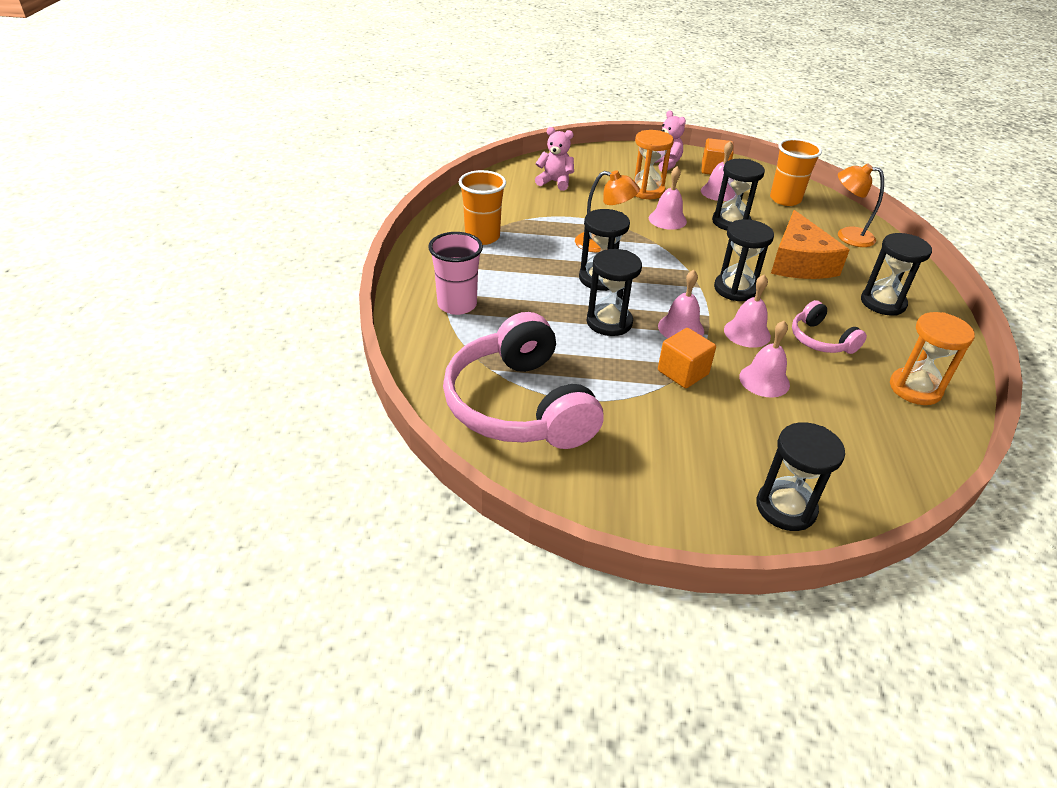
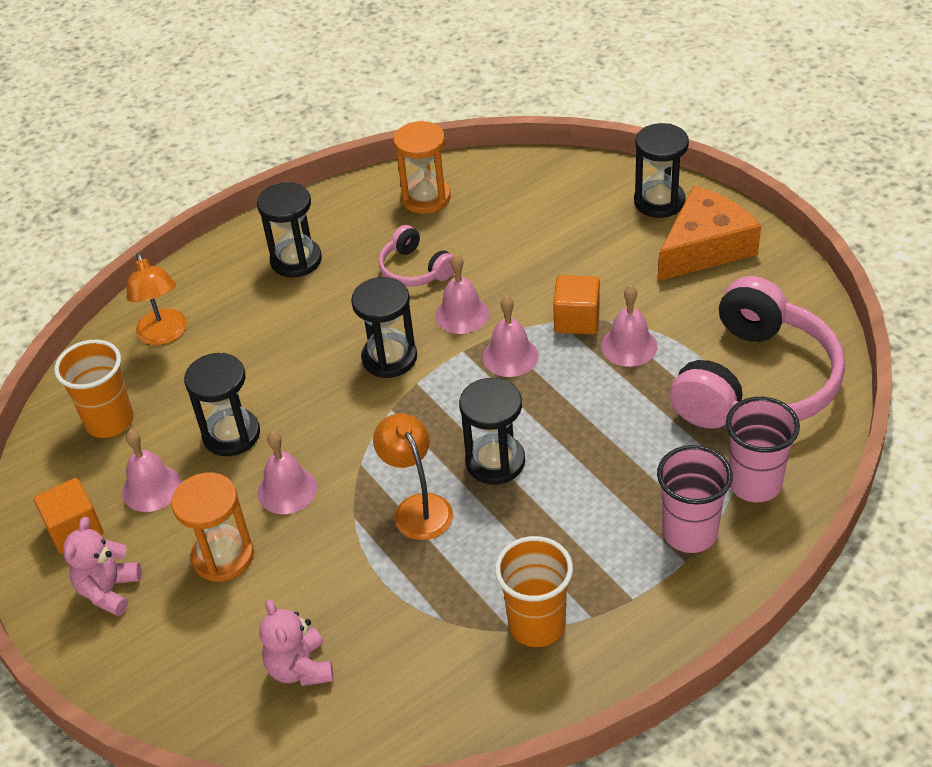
camera: 125 degrees left, 5 degrees up
black hourglass [587,249,642,336] -> none
pink bell [739,321,790,397] -> pink bell moved to [601,285,658,367]
orange cheese [771,210,849,279] -> orange cheese moved to [658,186,761,281]
pink headphones [792,300,867,354] -> pink headphones turned 120 degrees clockwise [378,225,454,287]
none -> pink cup [726,397,800,502]

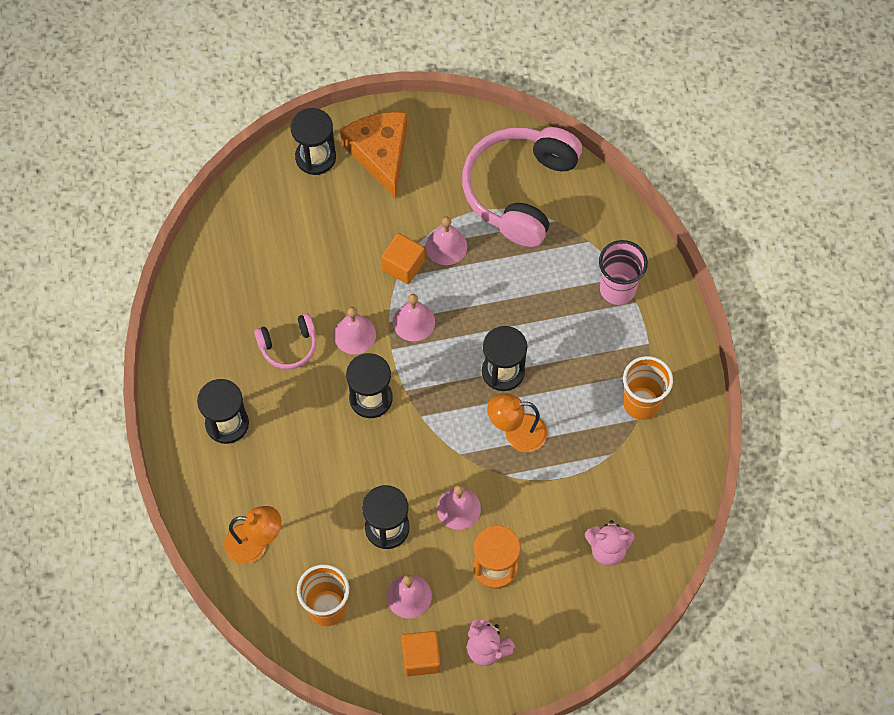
camera: 70 degrees left, 20 degrees up
orange hourglass [393,121,451,214] -> none
pink headphones [670,276,845,429] -> pink headphones turned 120 degrees counterclockwise [462,127,582,247]
pink cup [726,397,800,502] -> none

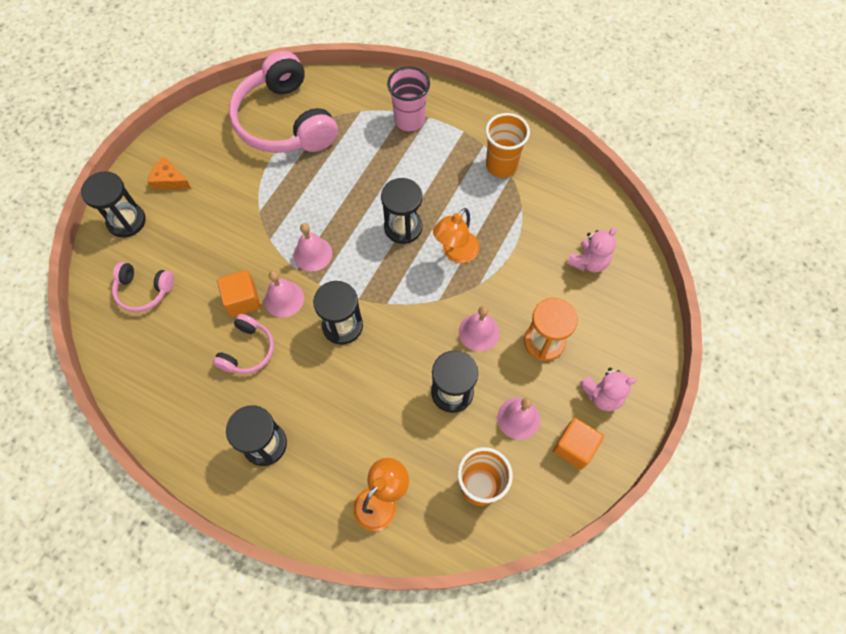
camera: 50 degrees left, 0 degrees up
orange cheese [340,112,407,199] -> orange cheese [147,157,191,190], size x0.52
orange cube [381,233,425,284] -> orange cube moved to [217,270,261,317]
pink bell [426,216,467,265] -> none
none -> pink headphones [112,262,174,312]

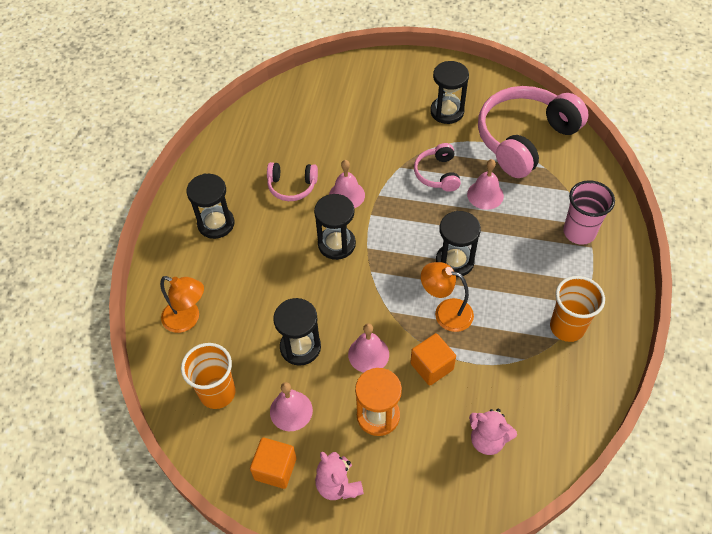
camera: 75 degrees right, 10 degrees down
black hourglass [81,171,146,238] -> black hourglass moved to [430,61,469,124]
pink headphones [112,262,174,312] -> pink headphones moved to [414,143,461,192]
orange cheese [147,157,191,190] -> none
orange cube [217,270,261,317] -> orange cube moved to [410,333,456,386]
pink bell [294,223,332,271] -> pink bell moved to [467,159,504,210]

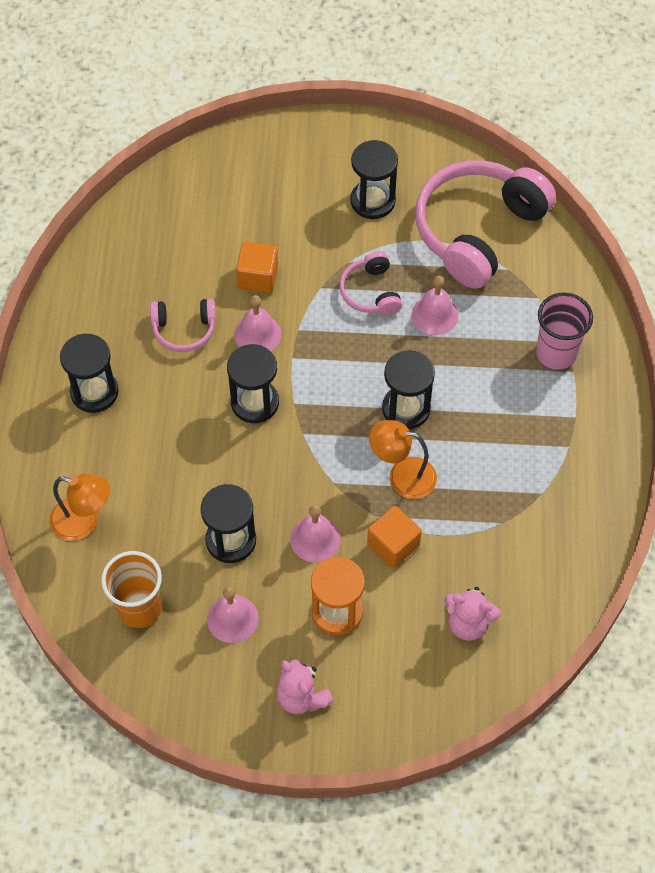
camera: 10 degrees left, 5 degrees up
orange cube [250,438,297,489] -> orange cube moved to [236,242,278,293]
orange cup [550,276,605,342] -> none

